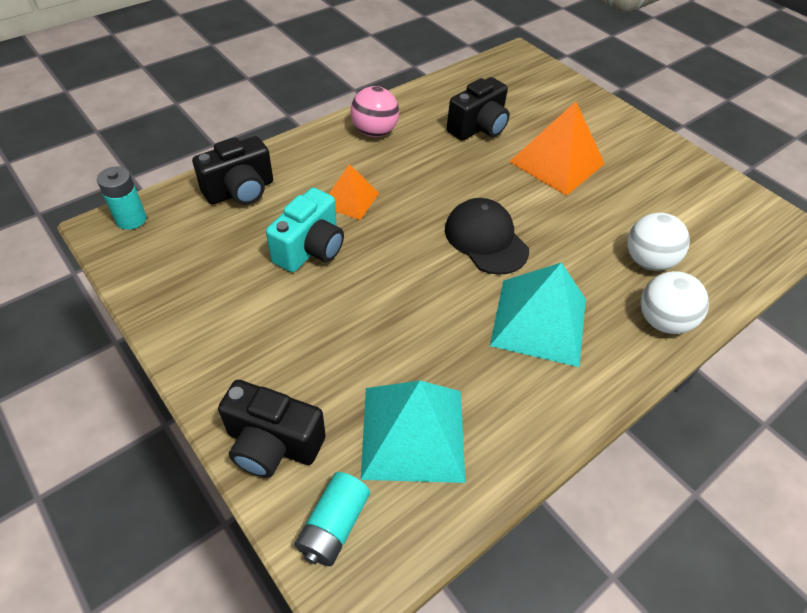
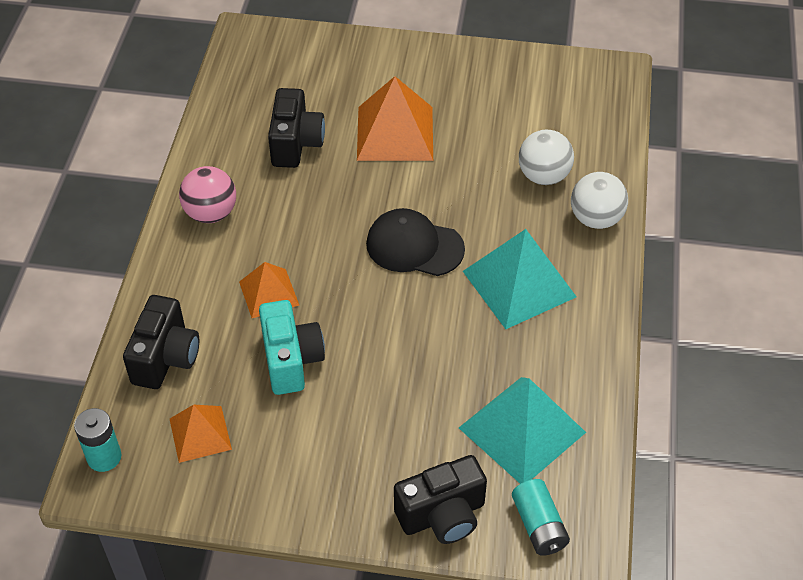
camera: 40 degrees left, 0 degrees up
none -> orange pyramid [170,405,232,463]

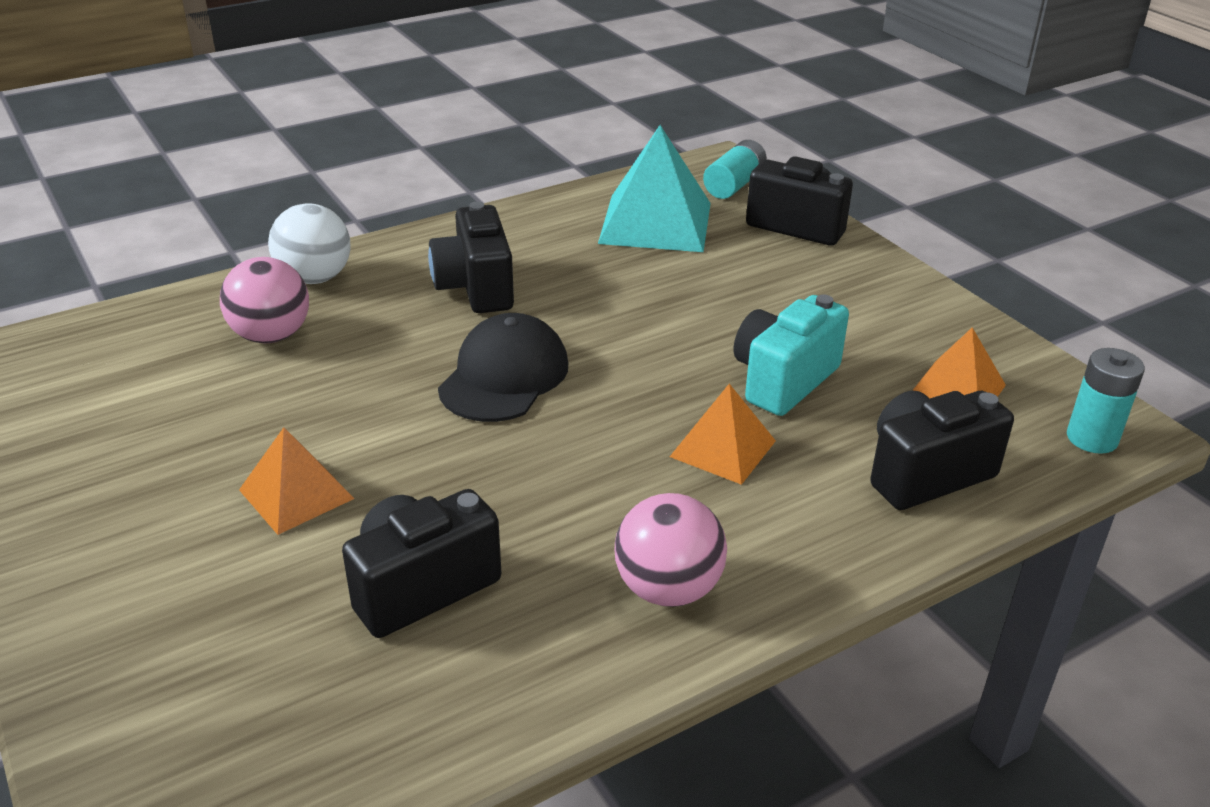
camera: 130 degrees left, 15 degrees down
orange pyramid [357,76,433,161] -> orange pyramid [239,427,354,535], size x0.59
black cap [366,208,465,276] -> black cap turned 135 degrees counterclockwise [438,313,568,422]
turquoise pyramid [463,229,577,329] -> black camera [428,201,514,313]
white ball [519,130,574,185] -> pink ball [220,257,309,343]

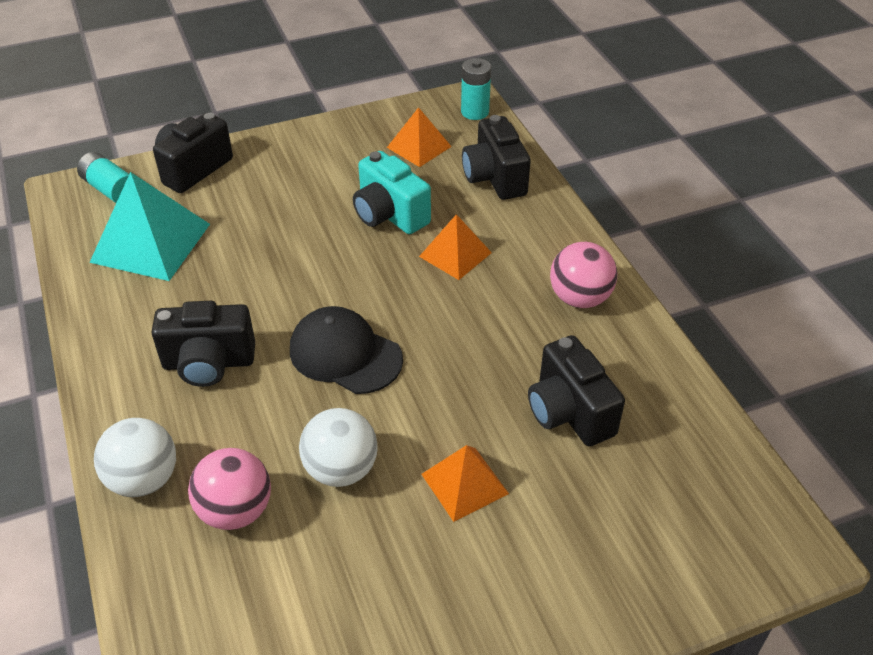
camera: 80 degrees left, 10 degrees up
none -> white ball [299,408,378,487]

